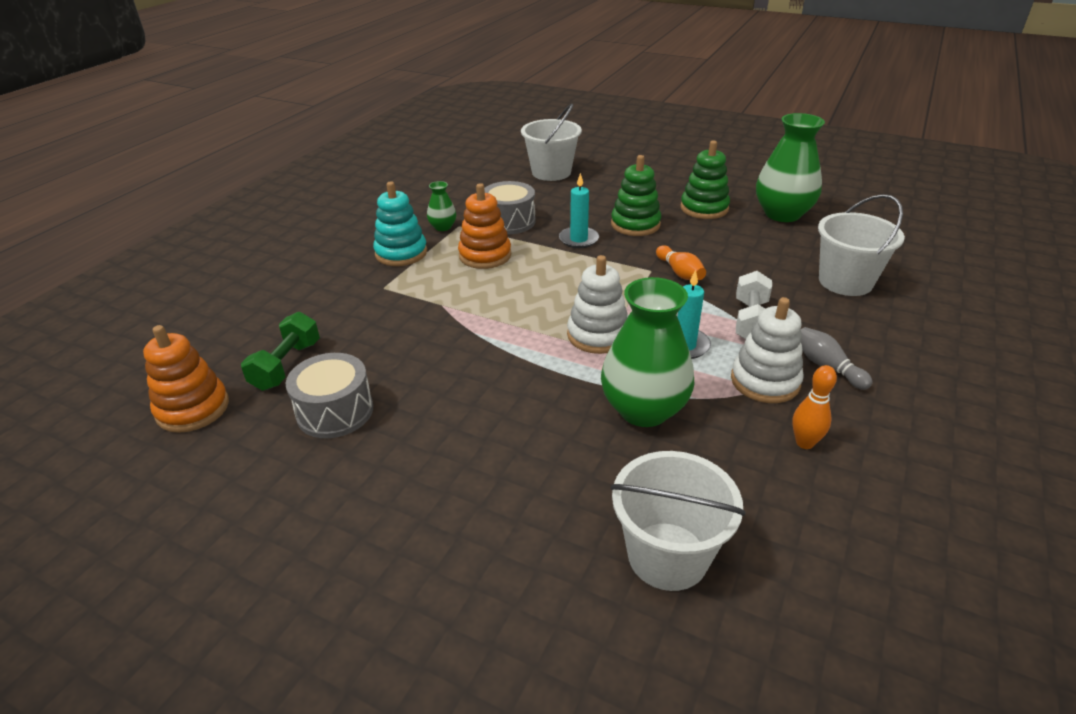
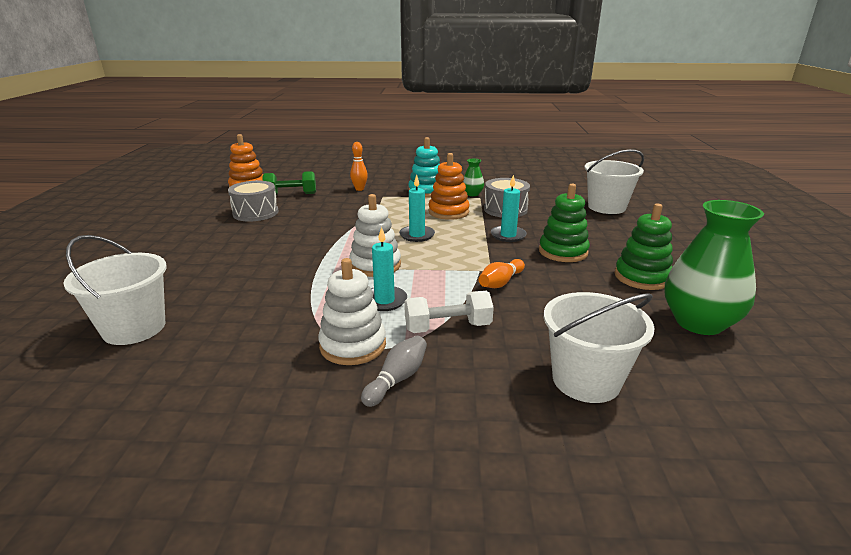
camera: 65 degrees right, 10 degrees down
green vase [601,277,695,427] -> none
orange bowling pin [792,365,837,449] -> orange bowling pin moved to [350,142,368,191]
none -> turquoise candle [399,175,435,242]

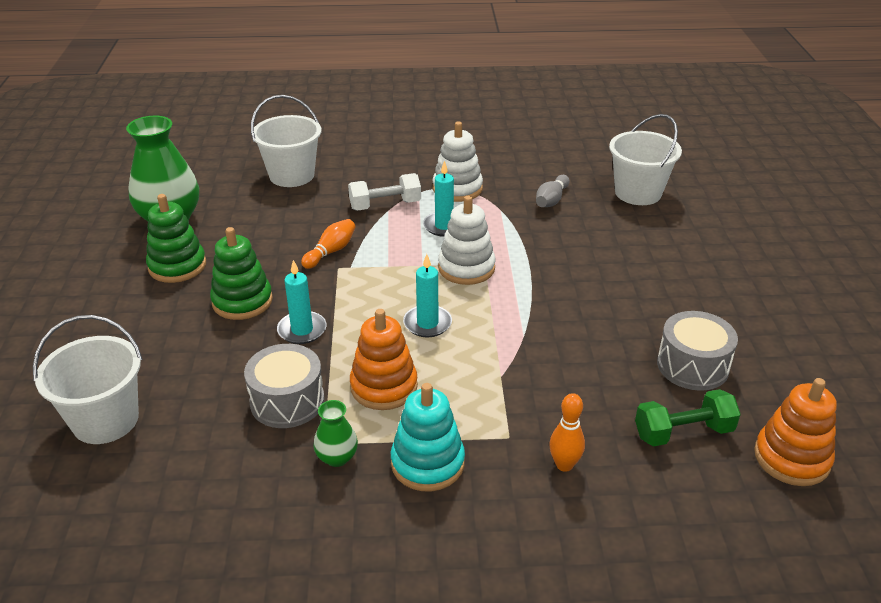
camera: 175 degrees right, 10 degrees up
grey bowling pin [361,336,427,407] -> grey bowling pin moved to [536,175,569,207]

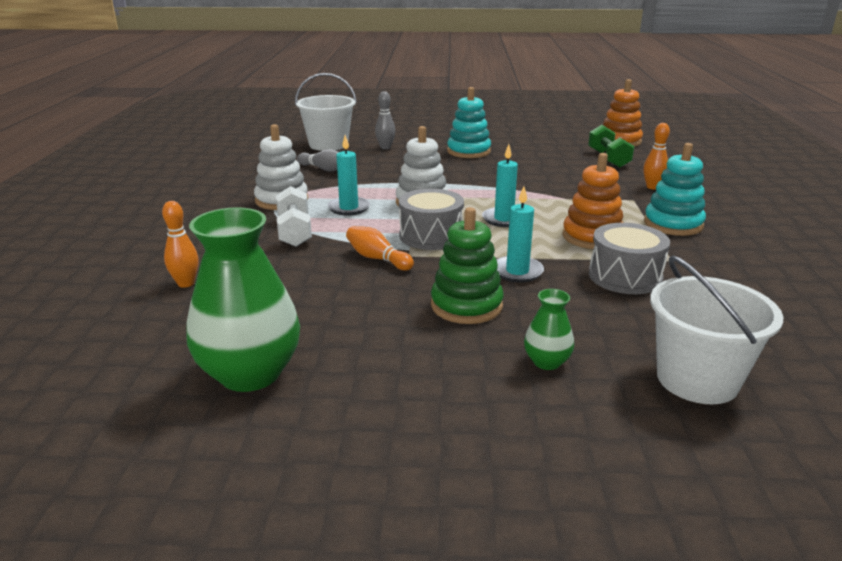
camera: 85 degrees left, 10 degrees down
green stacking toy [146,194,206,283] -> none
white bucket [251,95,322,187] -> orange bowling pin [162,201,199,288]
green vase [313,400,358,467] -> green vase moved to [524,289,574,370]
grey drum [657,311,738,391] -> grey drum moved to [399,189,464,250]
none -> grey bowling pin [375,91,395,149]
none -> turquoise stacking toy [447,87,491,158]

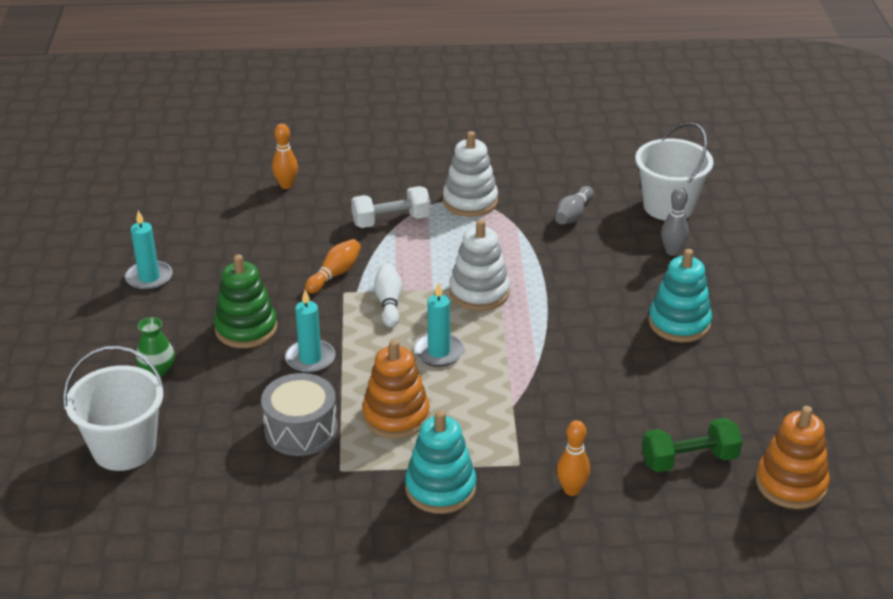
camera: 85 degrees right, 10 degrees up
green vase [187,207,300,392] -> none
turquoise candle [327,135,370,216] -> turquoise candle moved to [125,210,172,291]
grey drum [399,189,464,250] -> white bowling pin [374,263,402,327]

